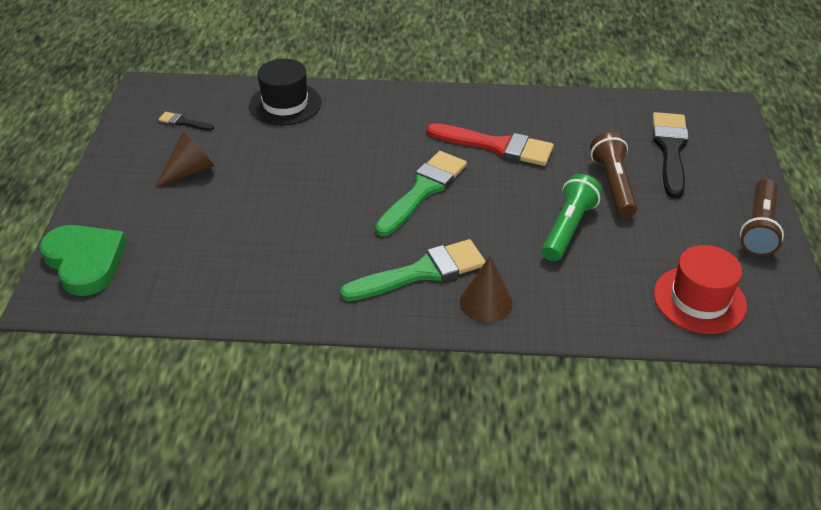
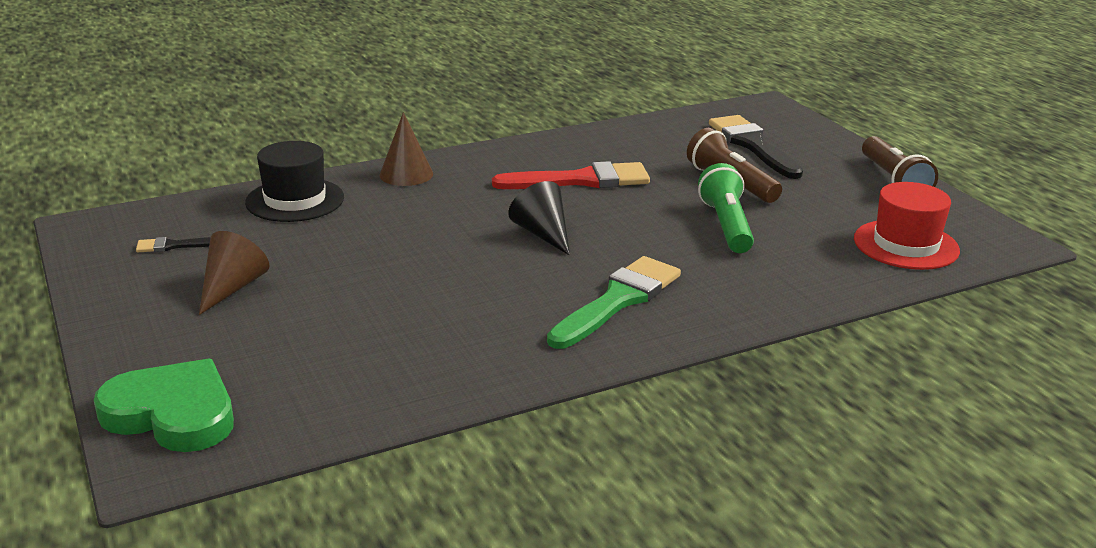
camera: 30 degrees left, 15 degrees down
green brush [375,151,467,236] -> black cone [508,181,570,255]
brown cone [460,256,513,323] -> brown cone moved to [379,112,433,186]

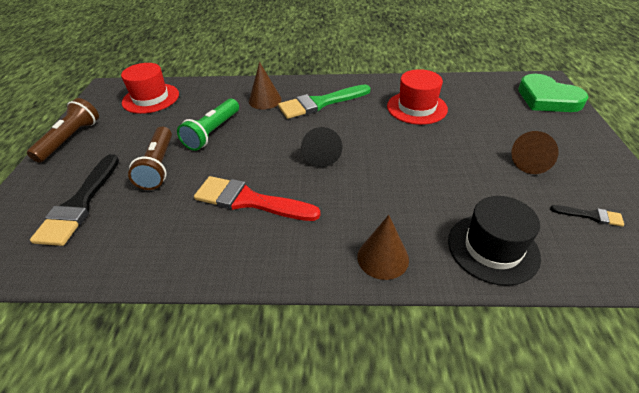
camera: 150 degrees left, 15 degrees up
none -> brown cone [249,62,282,110]
none -> red hat [387,69,448,125]

